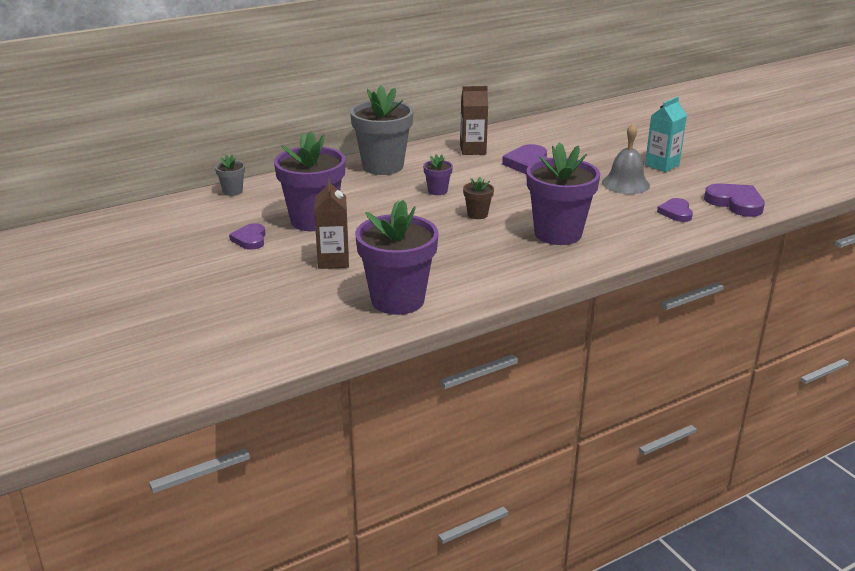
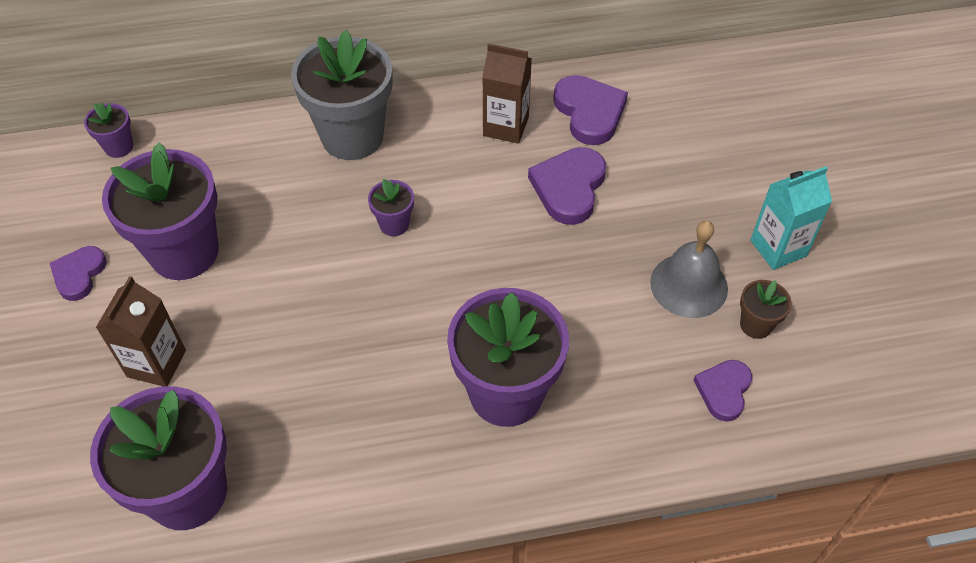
camera: 20 degrees right, 25 degrees up
grey flower pot [215,154,245,196] -> purple flower pot [84,103,133,158]
brown flower pot [463,177,494,219] -> brown flower pot moved to [740,280,792,339]
purple heart [704,183,765,217] -> purple heart moved to [553,75,628,145]

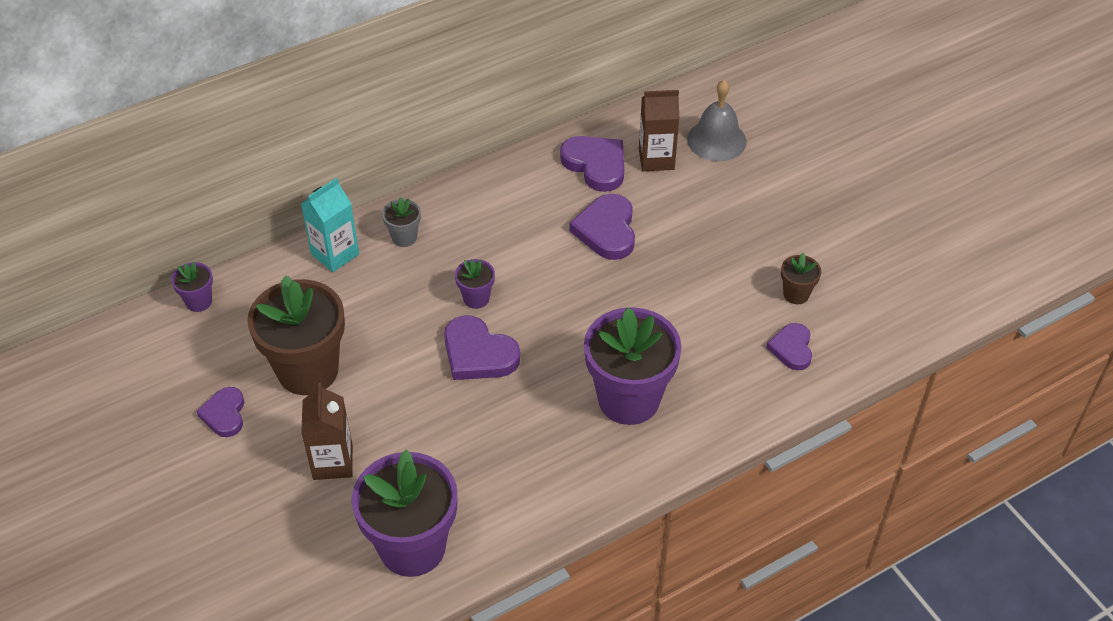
camera: 20 degrees left, 5 degrees down
purple flower pot [102,142,218,280] -> brown flower pot [247,275,345,395]
grey flower pot [291,30,393,160] -> grey flower pot [382,197,421,247], size x0.45
brown carton [482,43,532,144] -> brown carton moved to [639,90,679,171]
grey bell [650,221,728,318] -> grey bell moved to [687,80,747,161]
turquoise carton [750,166,832,270] -> turquoise carton moved to [301,178,359,272]
none -> purple heart [444,316,520,380]

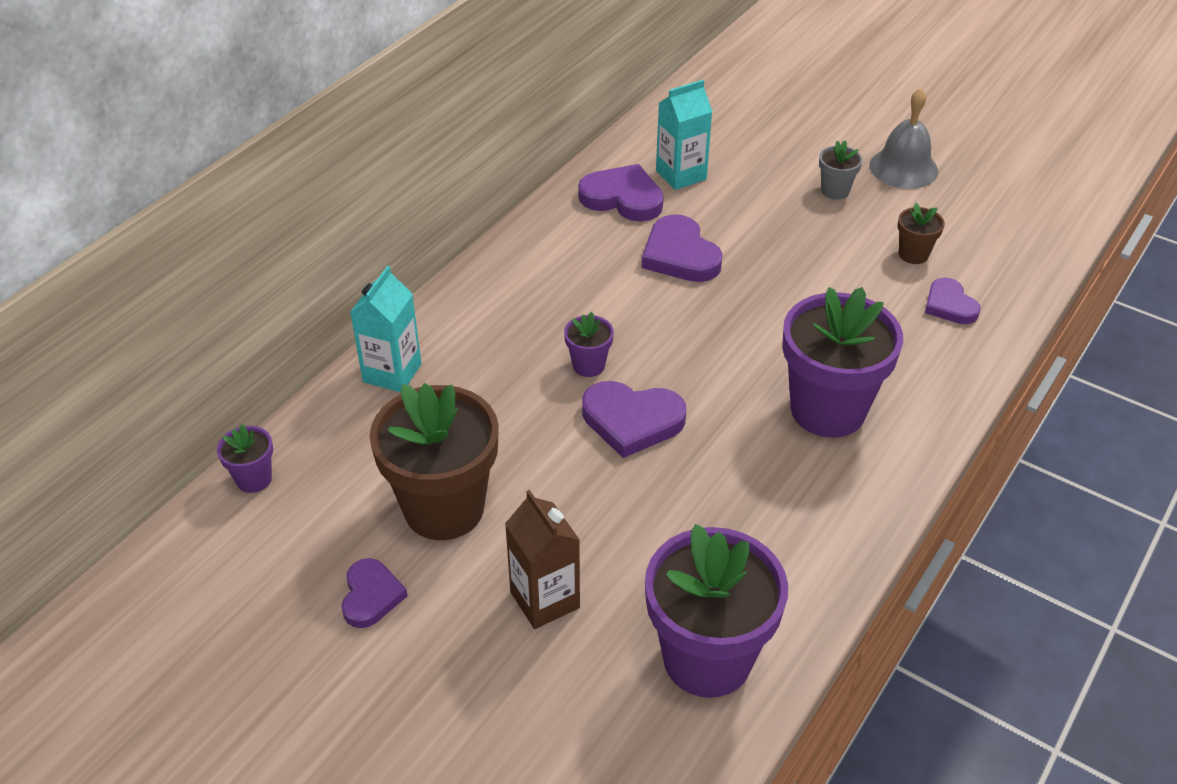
camera: 25 degrees left, 5 degrees down
purple heart [196,387,244,437] -> purple heart turned 150 degrees counterclockwise [341,558,408,628]
grey flower pot [382,197,421,247] -> grey flower pot moved to [819,140,862,200]
brown carton [639,90,679,171] -> turquoise carton [656,80,713,190]
grey bell [687,80,747,161] -> grey bell moved to [869,88,938,189]

